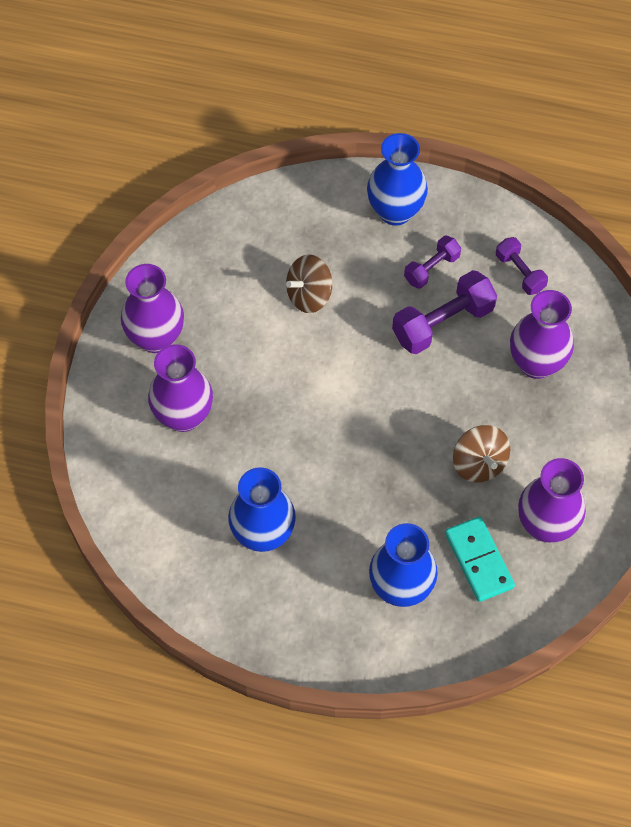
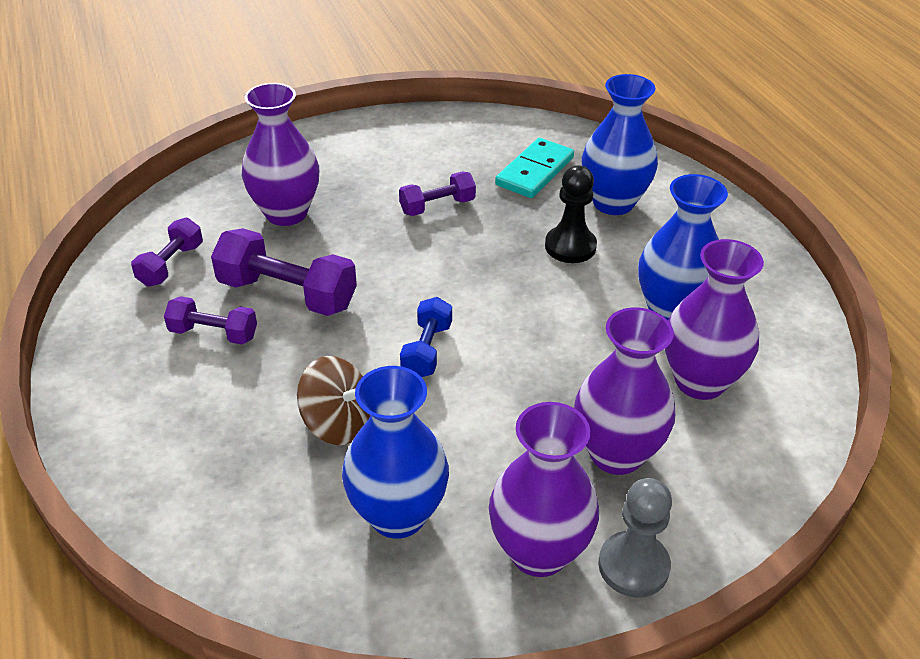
camera: 125 degrees left, 20 degrees down
blue vase [367,133,428,226] -> blue vase moved to [342,366,449,539]
brown spinning top [453,425,510,483] -> purple dumbbell [399,172,476,216]
purple vase [518,458,586,543] -> purple vase moved to [665,239,764,400]
none -> blue dumbbell [400,297,452,377]
none -> black pawn [545,165,597,263]
none -> grey pawn [598,478,672,597]

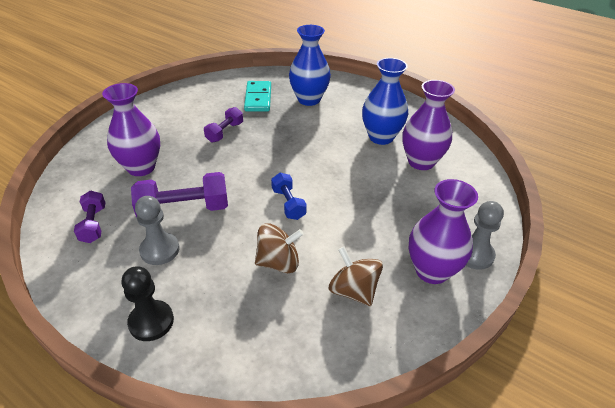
camera: 35 degrees left, 0 degrees up
purple dumbbell [164,296,257,344] -> grey pawn [135,196,179,265]
blue vase [342,366,449,539] -> brown spinning top [329,247,383,306]
black pawn [545,165,597,263] -> black pawn moved to [121,266,174,341]
purple vase [574,307,676,475] -> none

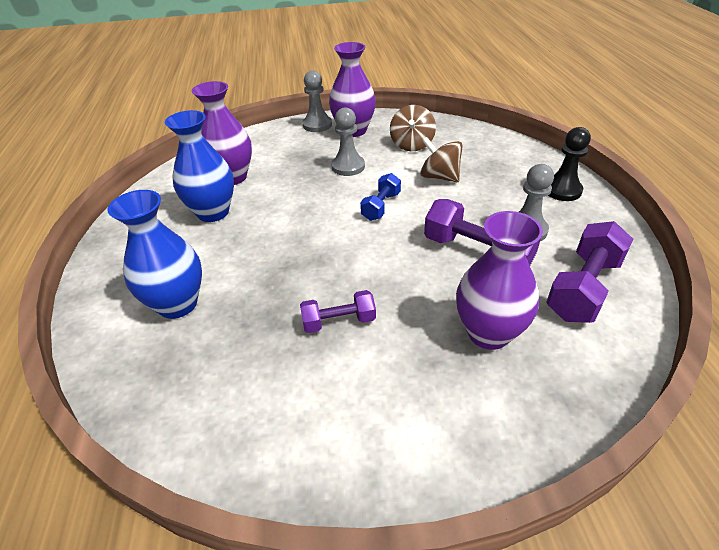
camera: 130 degrees left, 0 degrees up
purple dumbbell [74,191,106,243] -> purple dumbbell [546,221,633,323], size x1.68
turquoise domino [244,81,271,112] -> none
none -> grey pawn [331,107,365,176]

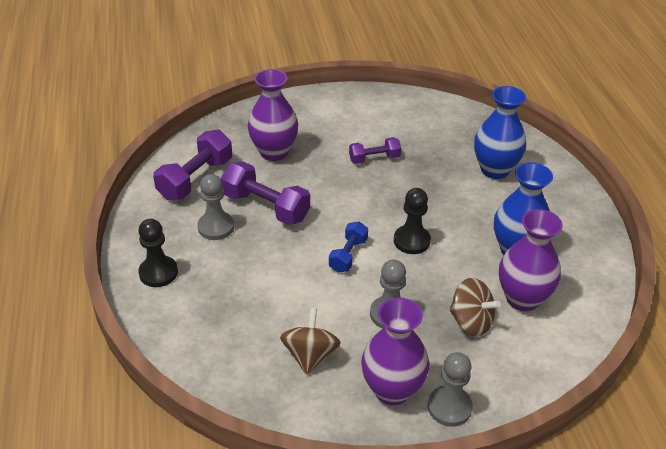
camera: 175 degrees right, 0 degrees up
brown spinning top [420,137,463,182] -> brown spinning top moved to [449,278,501,336]
none -> black pawn [394,188,431,254]

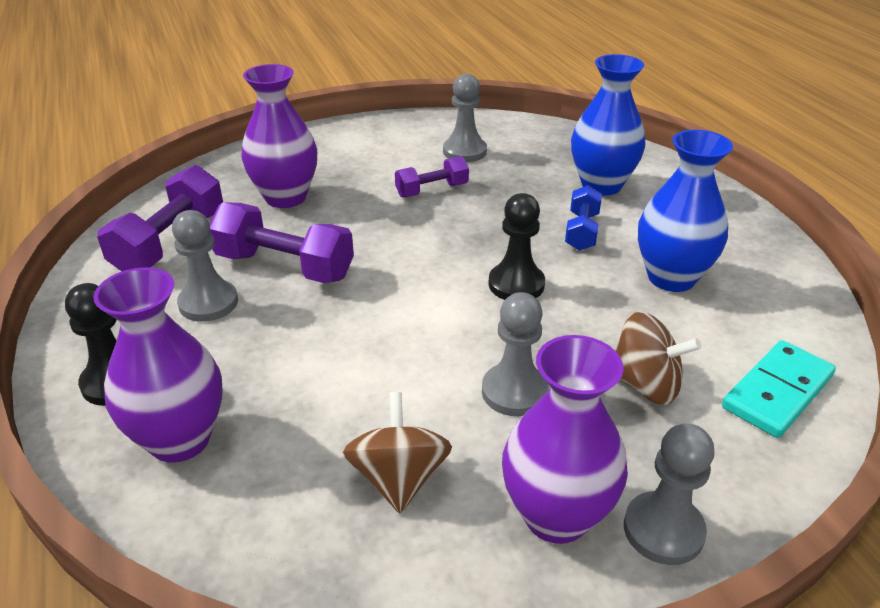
camera: 10 degrees left, 5 degrees down
blue dumbbell [329,222,368,272] -> blue dumbbell moved to [565,185,602,251]
purple vase [499,209,562,311] -> purple vase moved to [93,267,223,463]
none -> grey pawn [443,74,487,162]
none -> turquoise domino [722,340,836,438]

